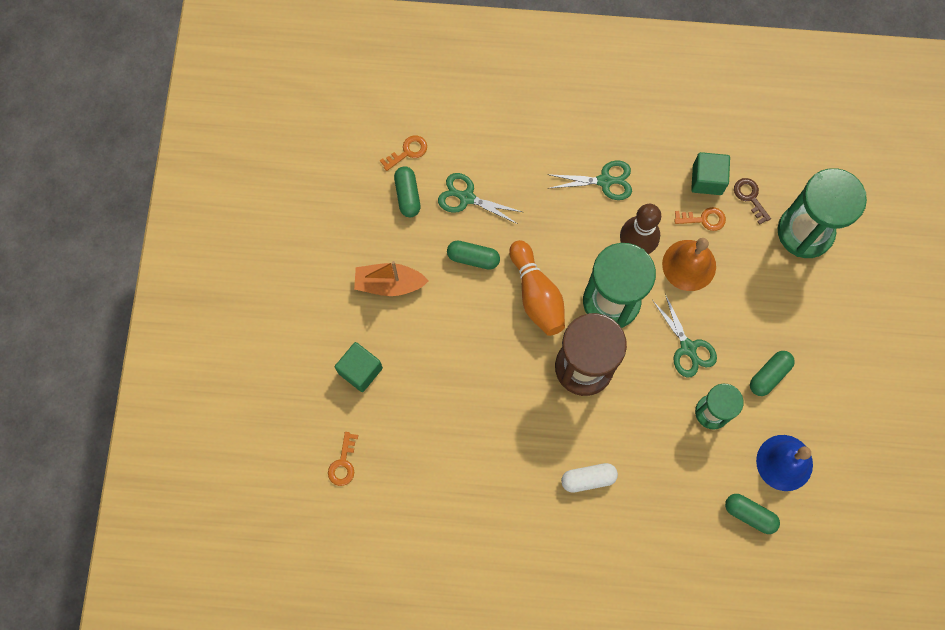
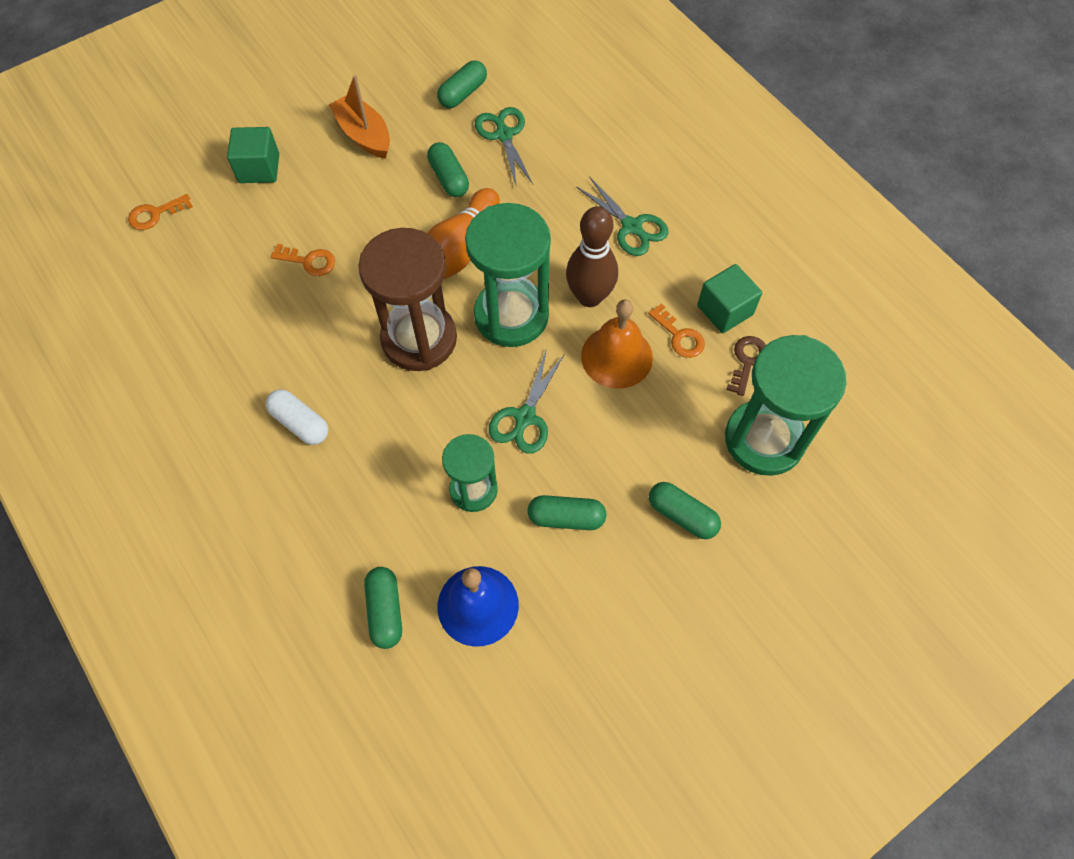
camera: 50 degrees right, 10 degrees down
orange key [380,135,427,171] -> orange key moved to [271,244,335,276]
none -> green capsule [649,482,721,539]

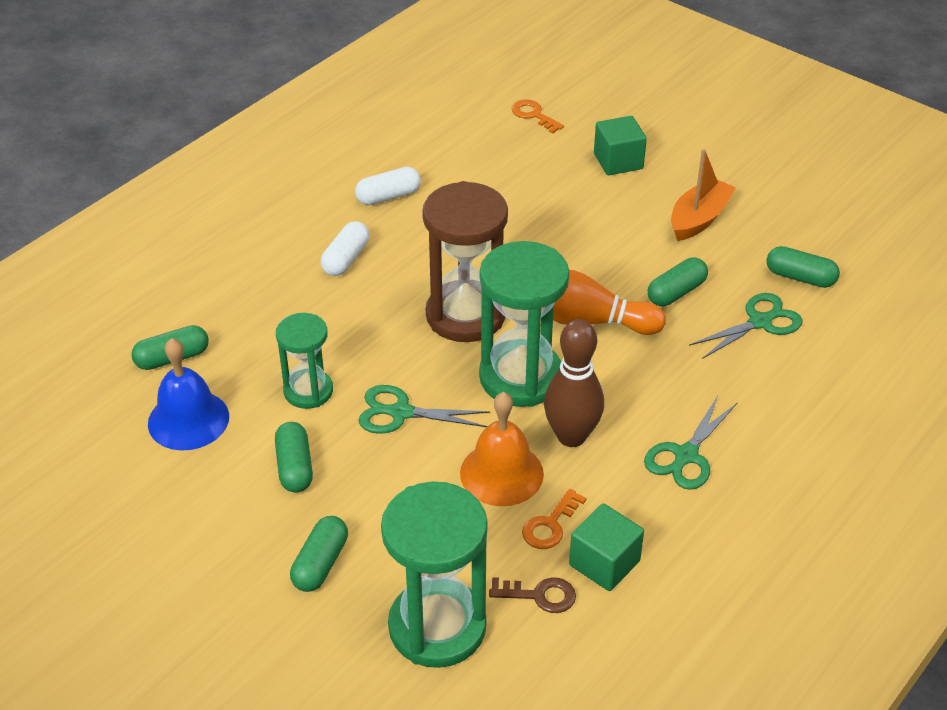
camera: 75 degrees right, 20 degrees down
orange key [271,244,335,276] -> none
none -> white capsule [355,167,421,205]

